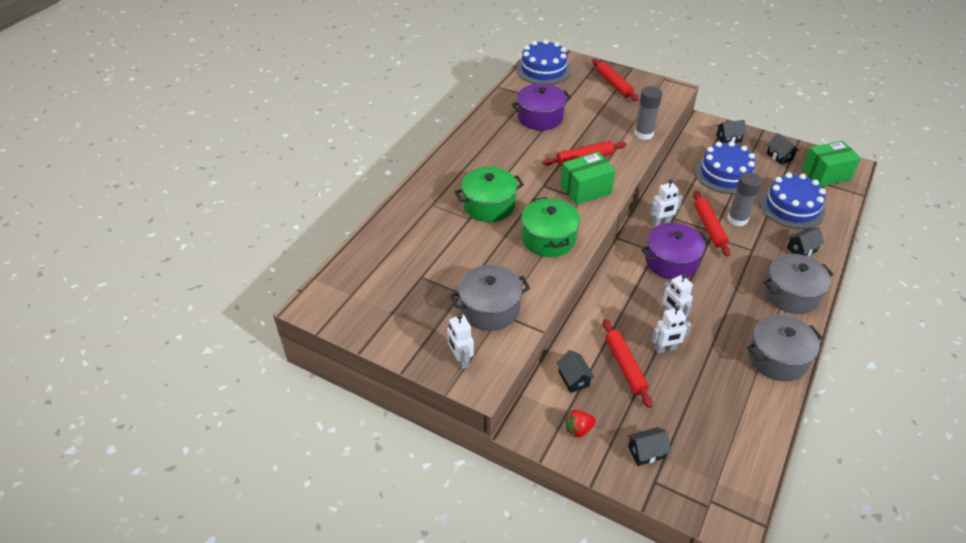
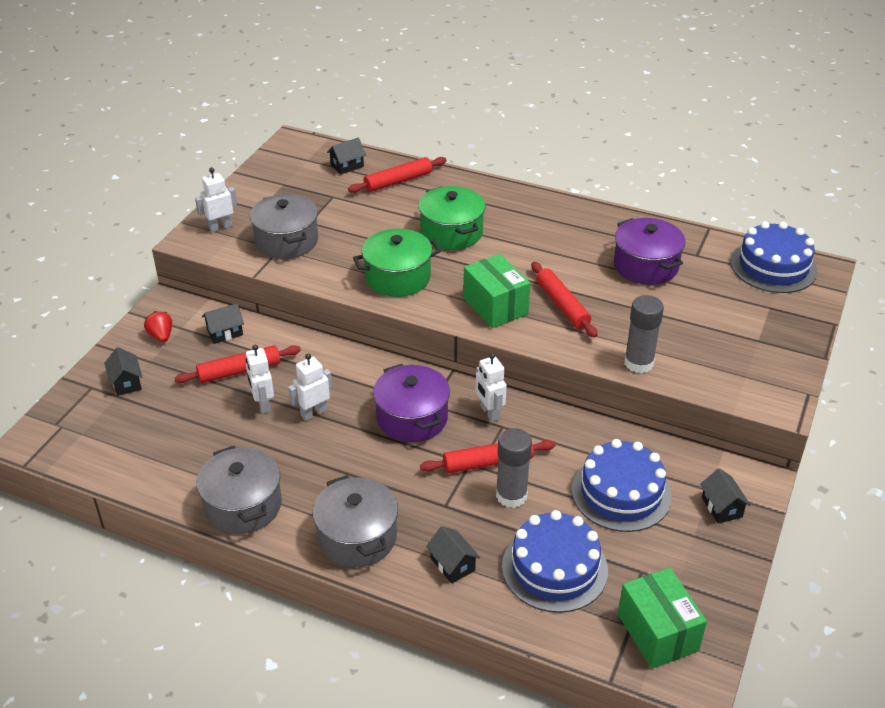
camera: 85 degrees right, 5 degrees down
red rolling pin [592,59,639,101] -> red rolling pin moved to [348,157,447,193]
black house [766,133,799,165] -> black house moved to [327,137,366,174]

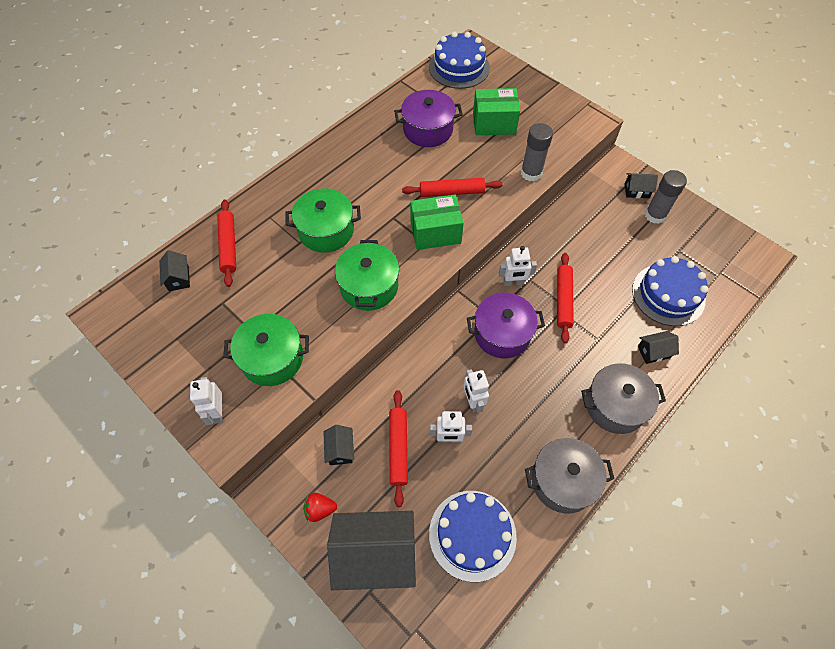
camera: 70 degrees left, 20 degrees up
black house [104,347,143,396] -> black house [327,511,416,590], size x2.21
grey pot [250,194,318,259] -> green pot [223,314,309,386]
grey glue stick [496,428,532,508] -> grey glue stick moved to [645,170,687,224]
blue cake [572,439,672,532] -> blue cake moved to [429,491,517,582]
green box [618,568,707,669] -> green box moved to [473,88,520,135]

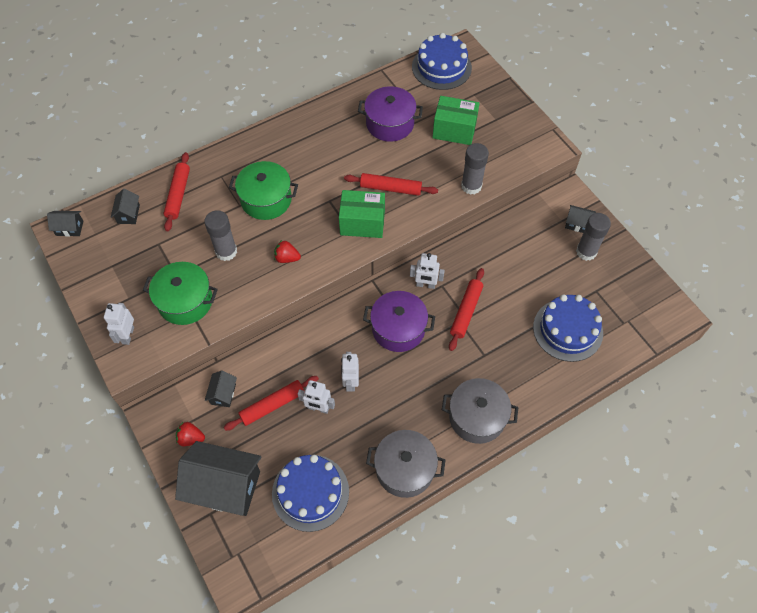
camera: 15 degrees right, 0 degrees up
green pot [335,240,399,311] -> red strawberry [274,240,301,263]
red rolling pin [389,390,408,507] -> red rolling pin turned 45 degrees clockwise [224,376,319,431]
black house [638,331,679,364] -> black house moved to [47,211,83,236]
none -> grey glue stick [204,210,237,261]

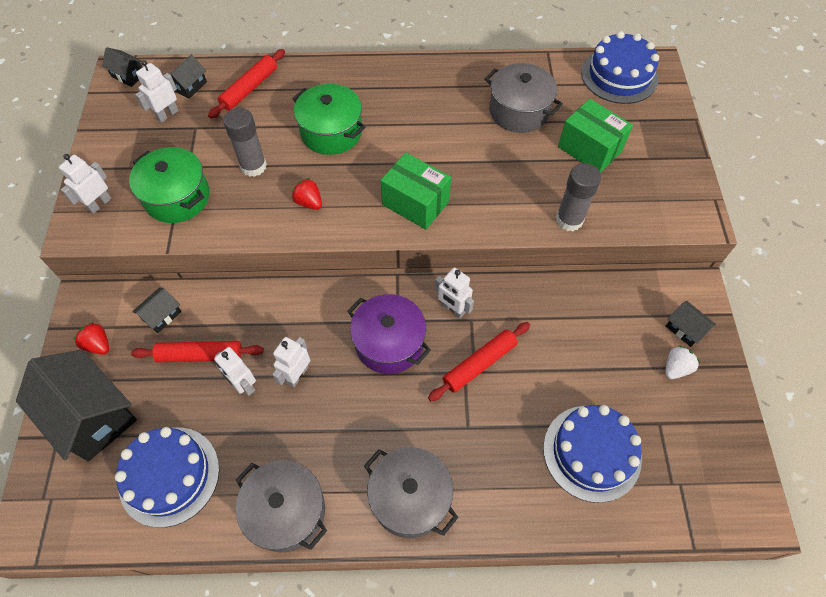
camera: 30 degrees right, 0 degrees up
red rolling pin [344,173,438,196] -> none
purple pot [358,86,423,142] -> grey pot [485,63,563,133]
grey glue stick [576,213,611,261] -> white strawberry [665,346,700,379]
none -> white robot [135,60,179,123]

